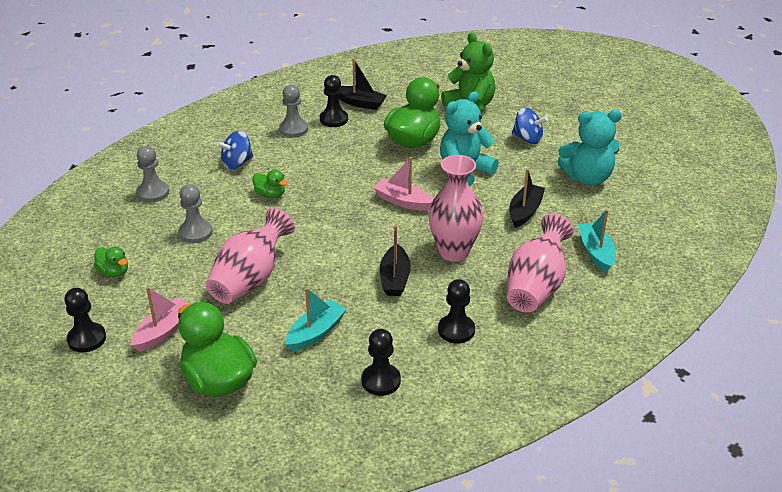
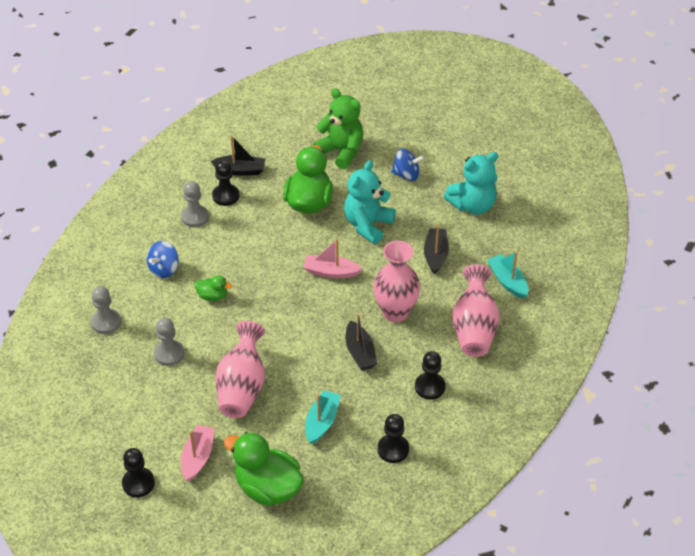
camera: 20 degrees left, 10 degrees up
green duck [94,246,128,277] -> none

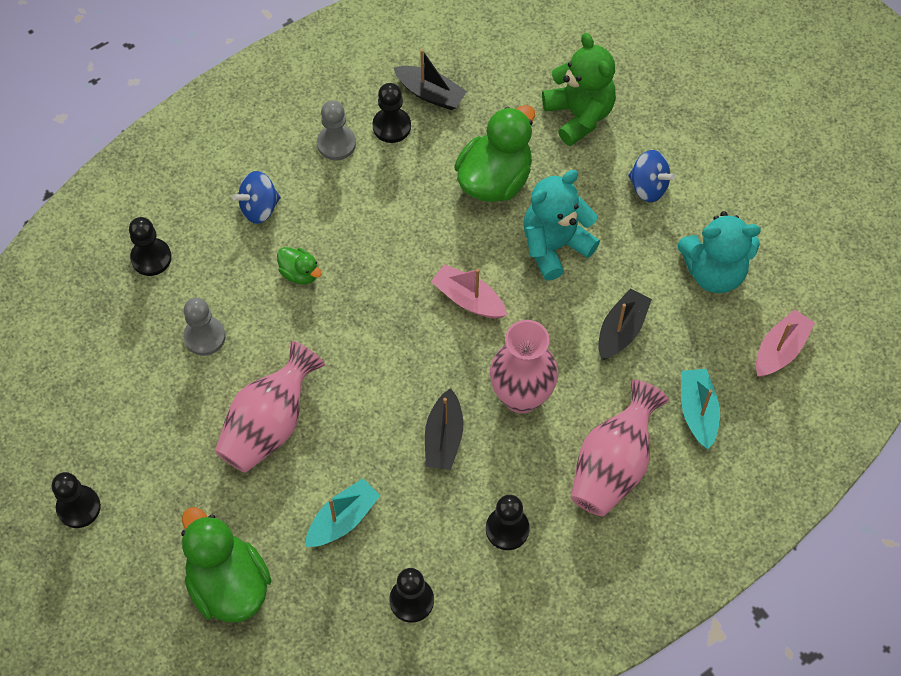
camera: 25 degrees right, 15 degrees up
grey pawn [91,287,121,334] -> black pawn [129,217,172,276]
pink boat [181,425,215,482] -> pink boat moved to [756,309,815,377]

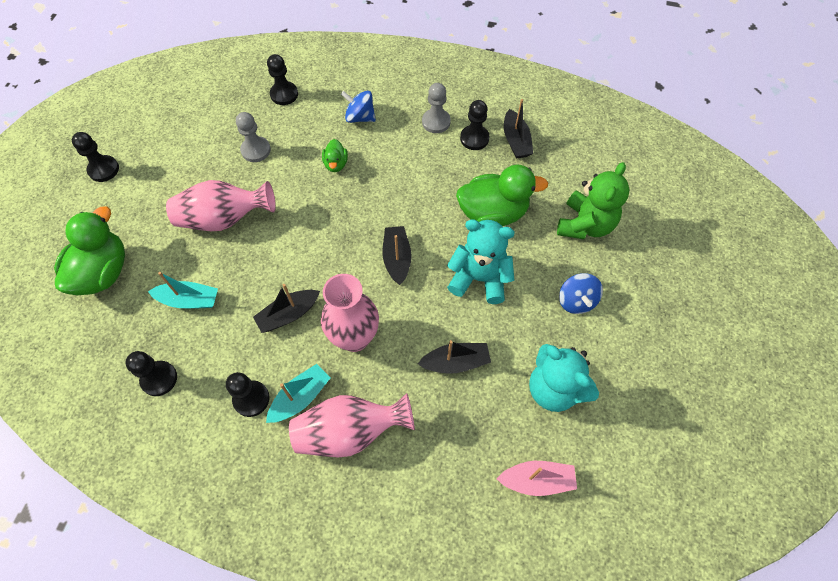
camera: 50 degrees right, 0 degrees up
pink boat [431,264,507,318] -> black boat [383,226,412,285]
turquoise boat [681,369,720,449] -> turquoise boat moved to [266,364,330,423]

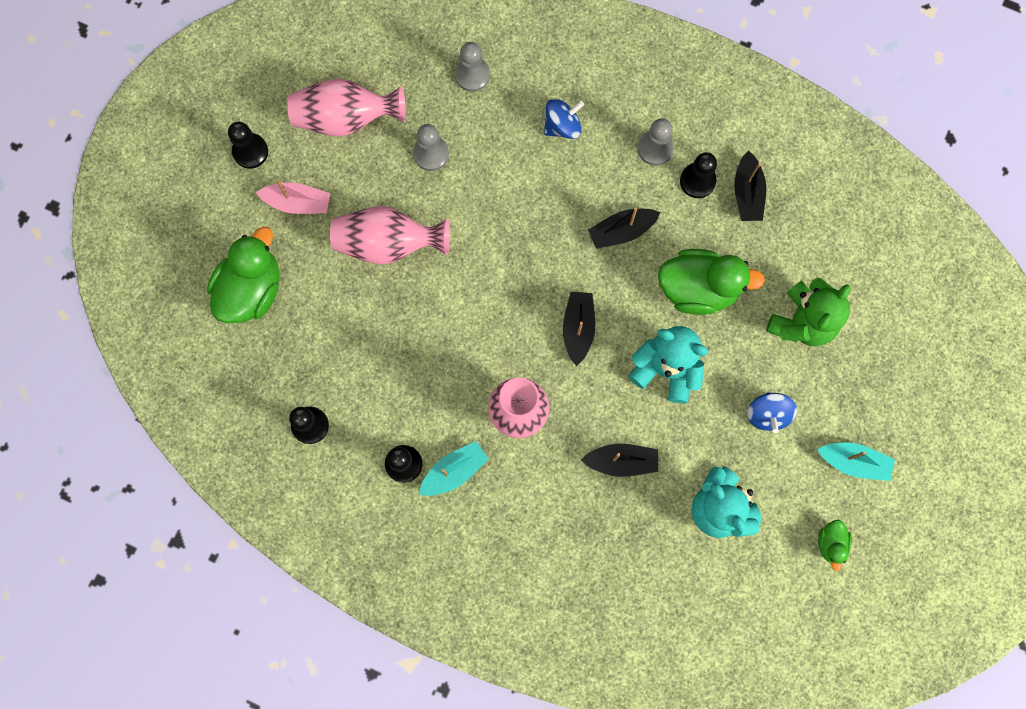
camera: 10 degrees right, 15 degrees up
turquoise boat [148,272,218,309] -> turquoise boat moved to [817,443,895,481]
black boat [253,284,320,333] -> black boat moved to [588,207,661,249]
black pawn [267,54,298,105] -> grey pawn [455,42,490,92]
pink vase [289,393,415,457] -> pink vase moved to [287,78,406,137]
green duck [322,139,348,172] -> green duck moved to [818,520,852,571]
blue spinning top [341,91,376,123] -> blue spinning top turned 120 degrees clockwise [544,99,584,139]
pink boat [497,461,577,496] -> pink boat moved to [256,180,330,214]

